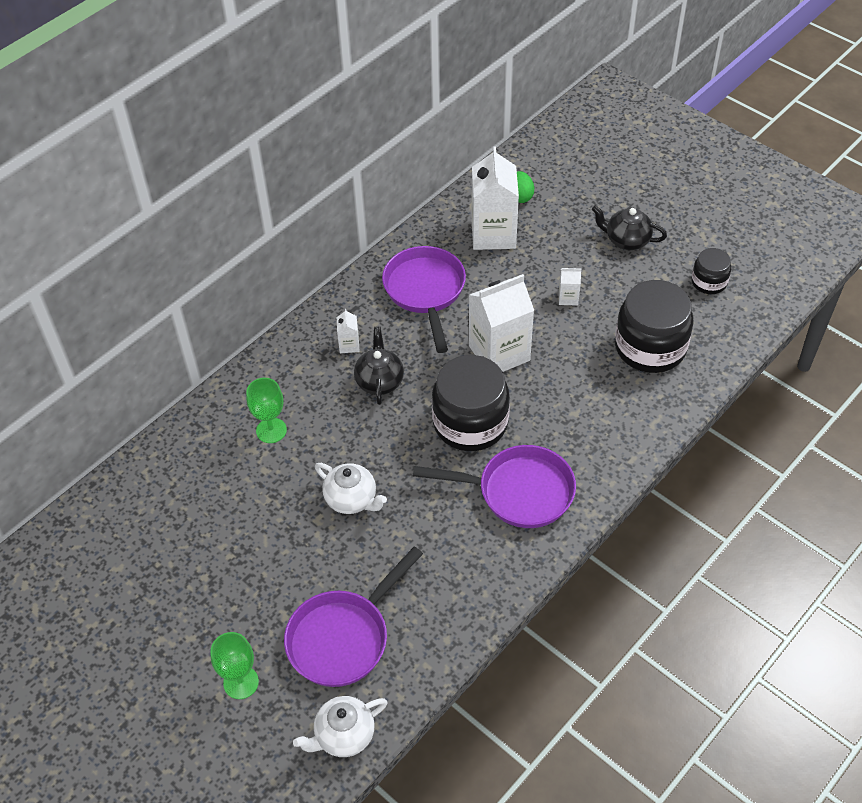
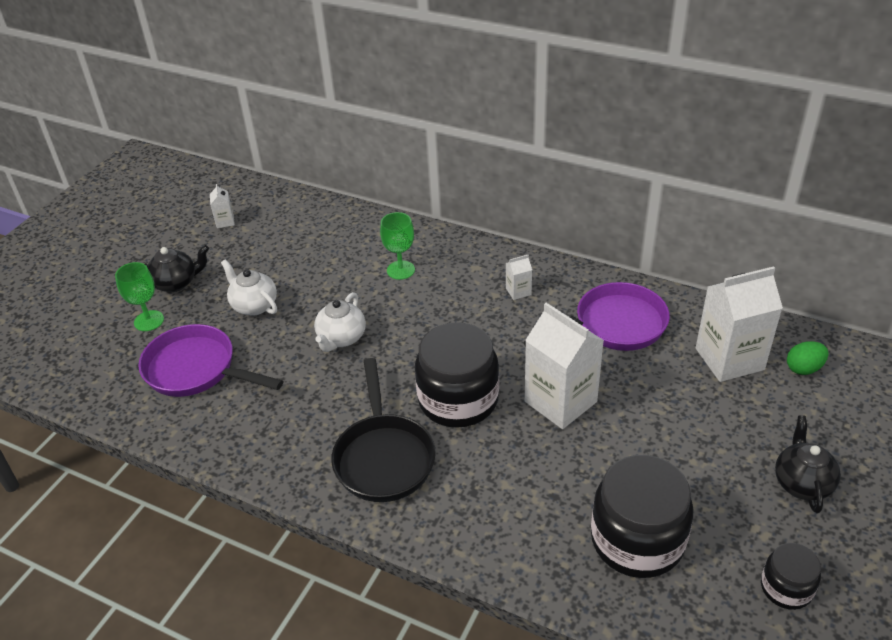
camera: 75 degrees right, 10 degrees down
white teapot [293,696,388,757] -> white teapot moved to [221,259,277,316]
black teapot [354,326,404,405] -> black teapot moved to [145,245,209,292]
purple pan [413,445,576,528] -> black pan [331,358,436,502]
white carton [559,268,581,306] -> white carton moved to [210,184,235,228]

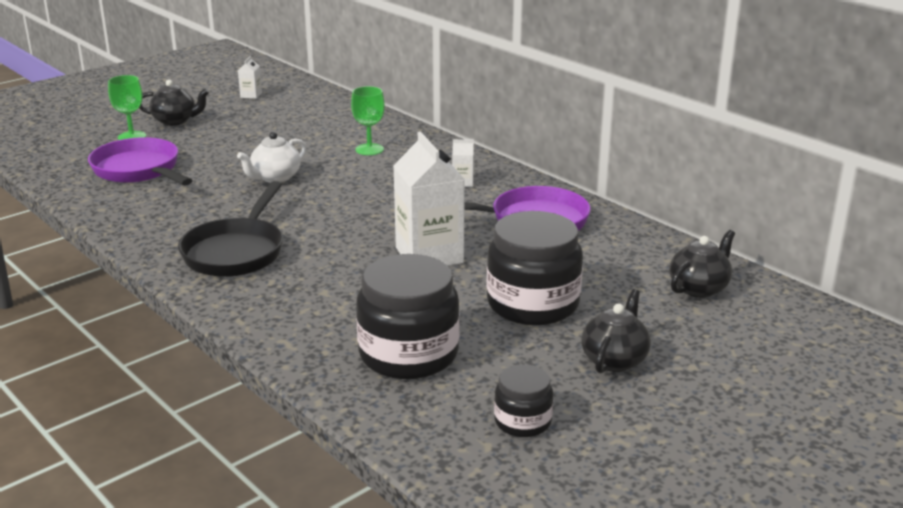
camera: 20 degrees right, 15 degrees down
white teapot [221,259,277,316] -> none
black jar [415,322,499,428] -> black jar moved to [486,211,583,325]
white carton [696,266,783,382] -> none
green egg [787,341,829,375] -> black teapot [669,230,735,298]

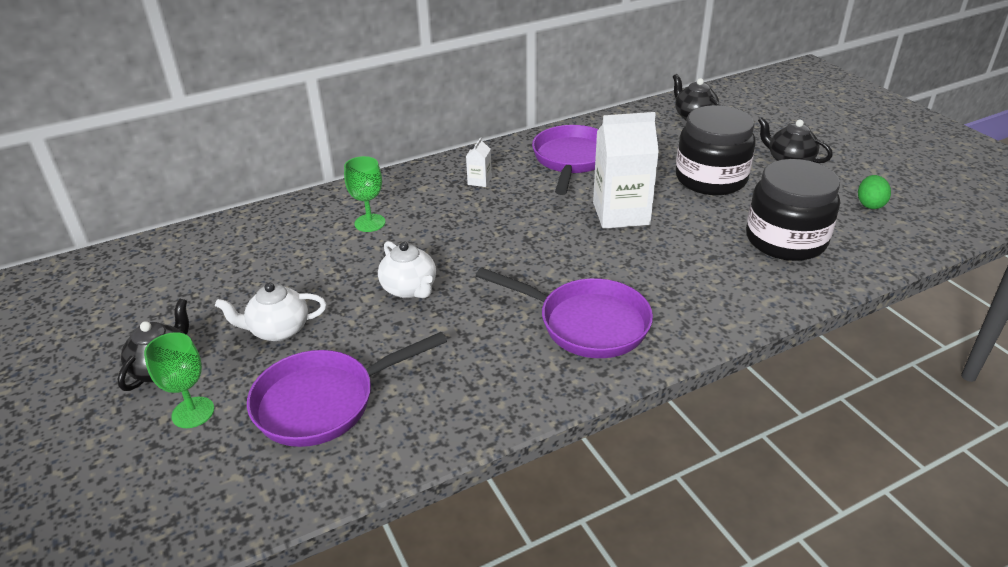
camera: 75 degrees left, 10 degrees up
black pan [178,181,283,277] -> purple pan [476,267,653,358]
white carton [238,56,262,99] -> none
black jar [494,364,553,437] -> green egg [858,175,891,209]
none -> white teapot [215,282,327,341]

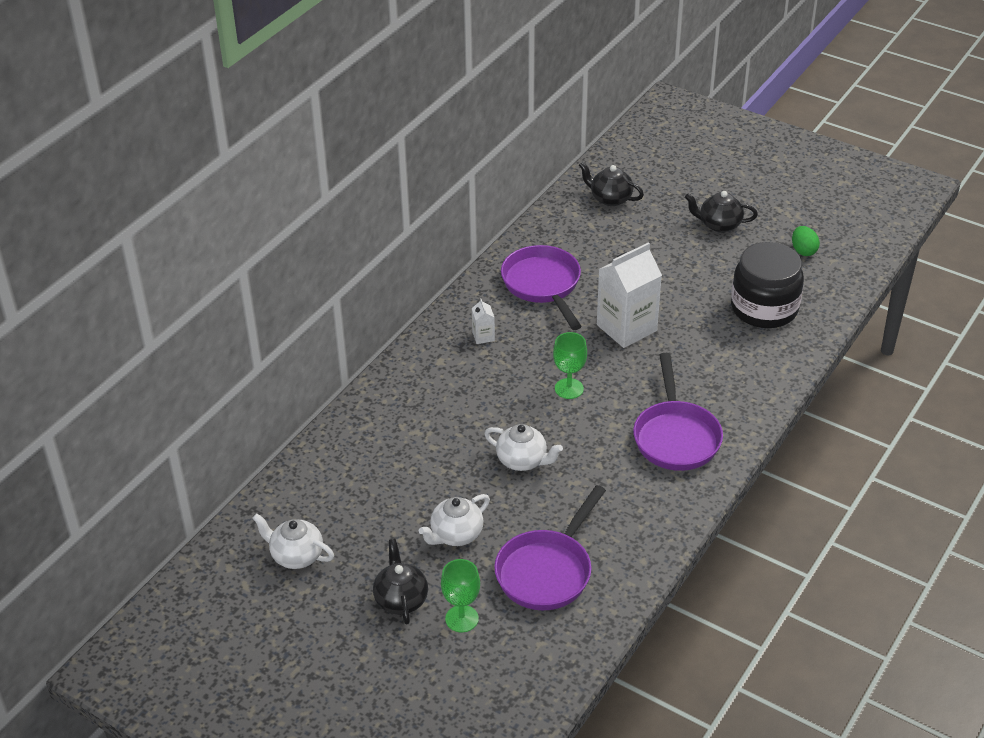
camera: 30 degrees left, 5 degrees up
green goblet [344,156,386,232] -> green goblet moved to [553,332,587,399]
purple pan [476,267,653,358] -> purple pan turned 90 degrees clockwise [633,353,723,471]
black jar [676,105,756,195] -> none
none -> white teapot [252,513,334,569]

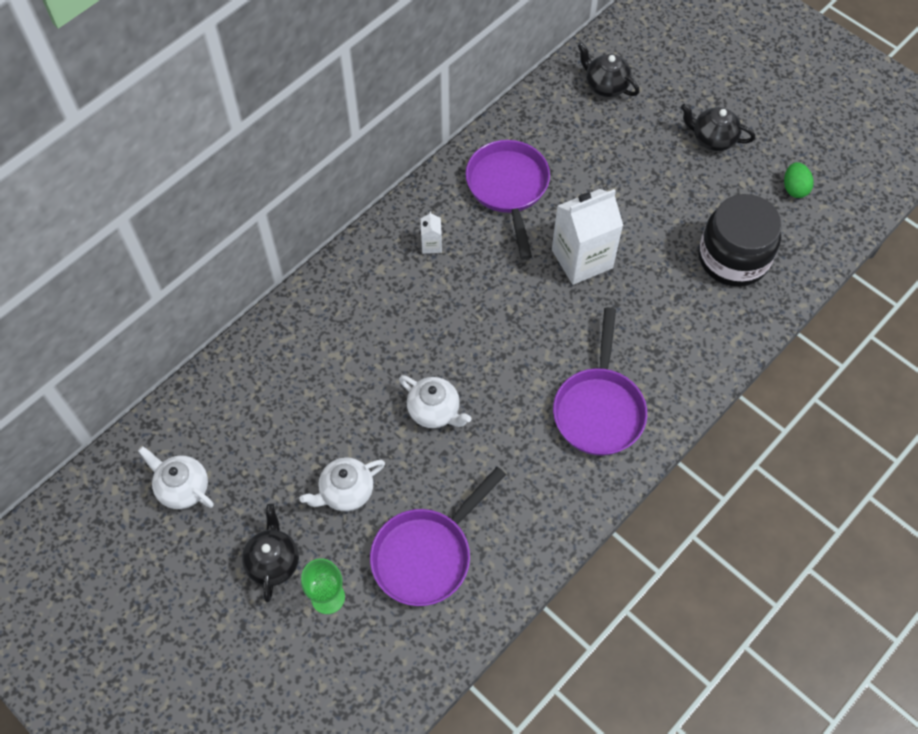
camera: 10 degrees right, 20 degrees up
green goblet [553,332,587,399] -> none

